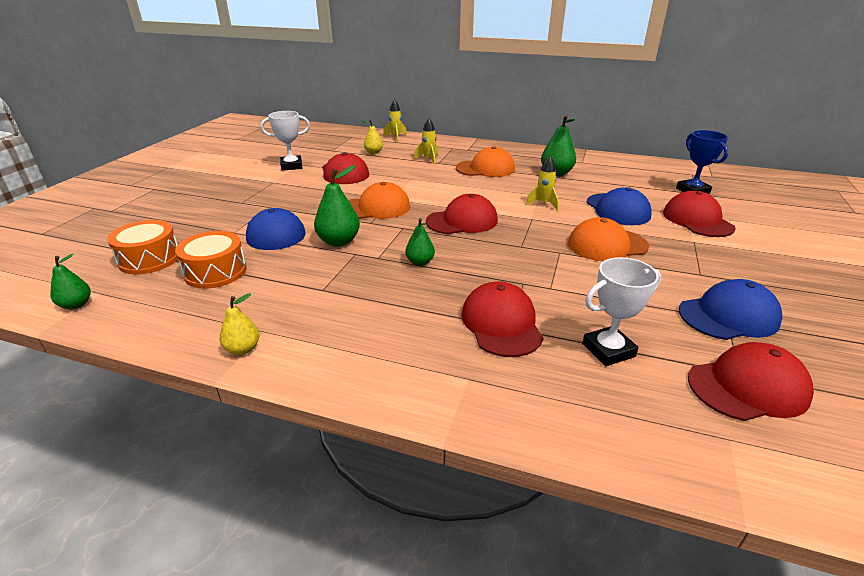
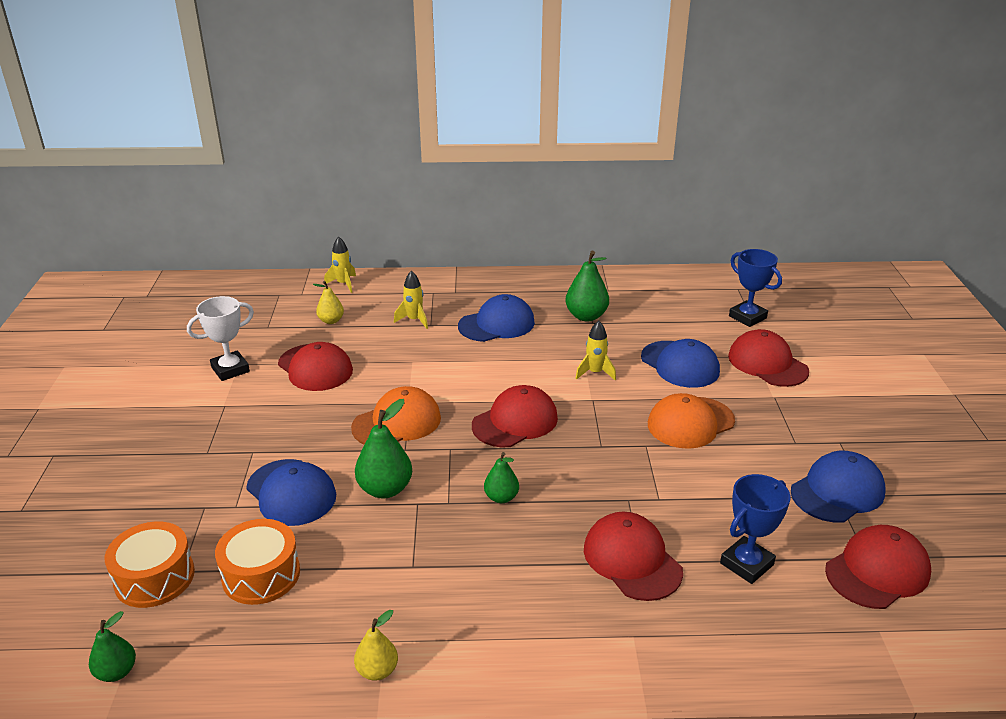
camera: 20 degrees left, 0 degrees up
orange cap [456,146,515,177] -> blue cap [458,294,535,342]
white trophy [582,257,661,366] -> blue trophy [720,474,791,584]

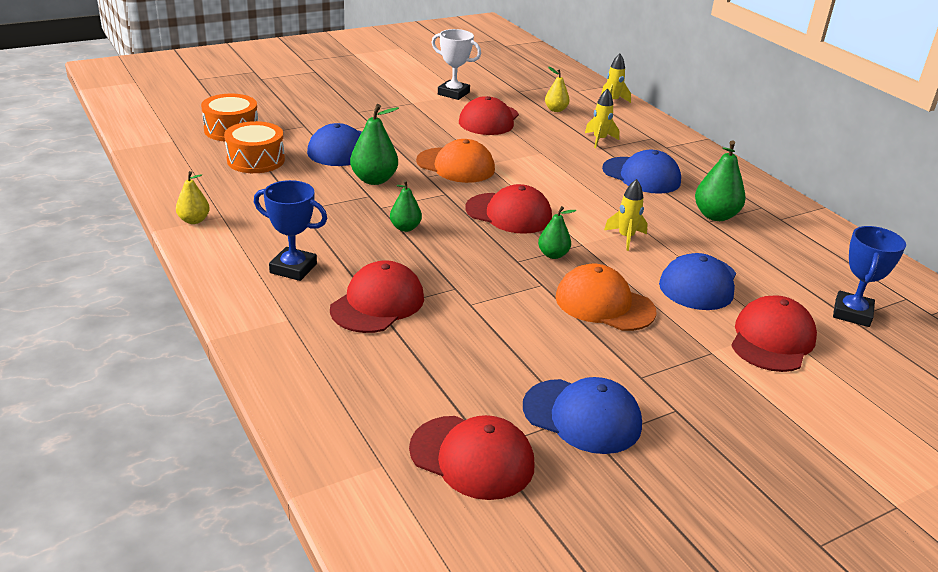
camera: 60 degrees right, 0 degrees up
green pear [89,611,136,682] -> green pear moved to [538,206,576,259]
blue trophy [720,474,791,584] -> blue trophy moved to [254,180,327,281]

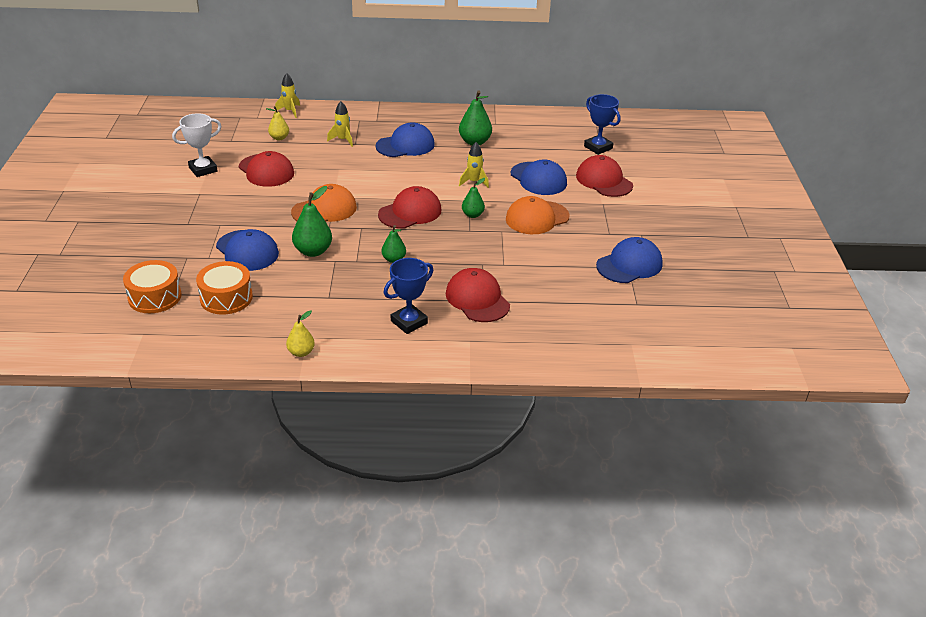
camera: 60 degrees left, 5 degrees up
red cap [409,415,534,500] -> none

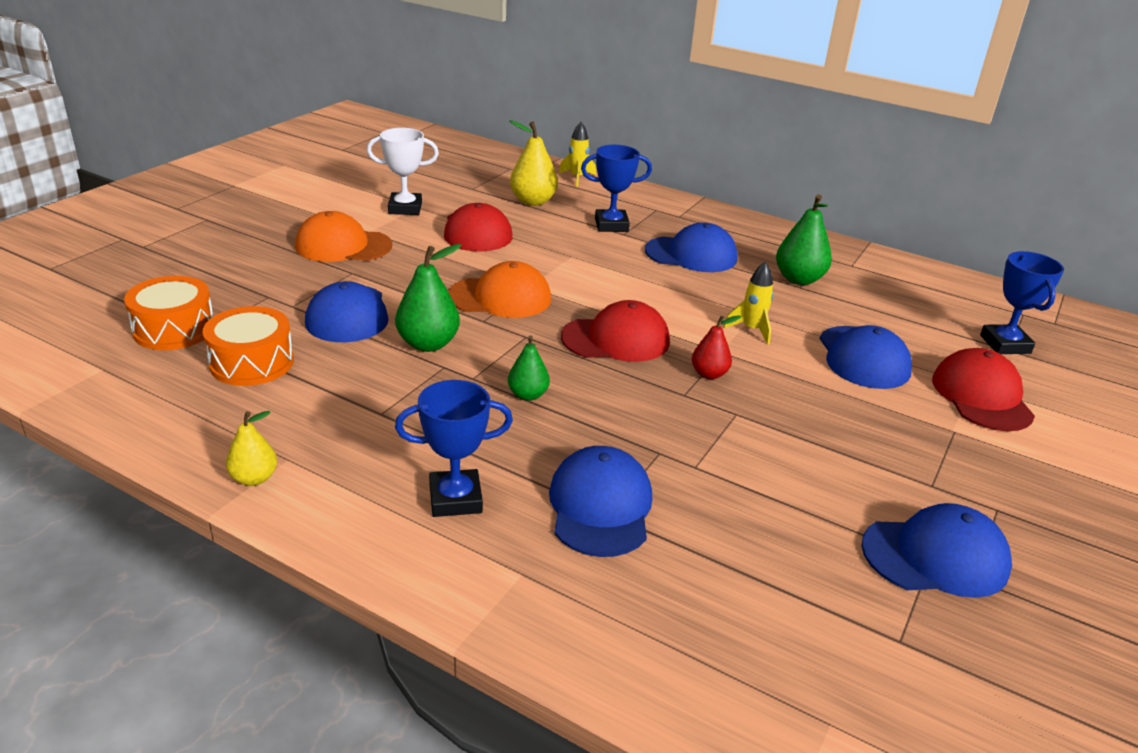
camera: 30 degrees right, 5 degrees down
yellow pear [266,106,289,140] -> yellow pear [510,120,558,206], size x1.62
yellow rocket [327,101,353,147] -> blue trophy [581,145,652,232]
red cap [446,268,510,322] -> blue cap [549,446,652,557]
green pear [462,178,485,218] -> red pear [692,315,741,379]
orange cap [506,196,570,234] -> orange cap moved to [295,211,392,262]

